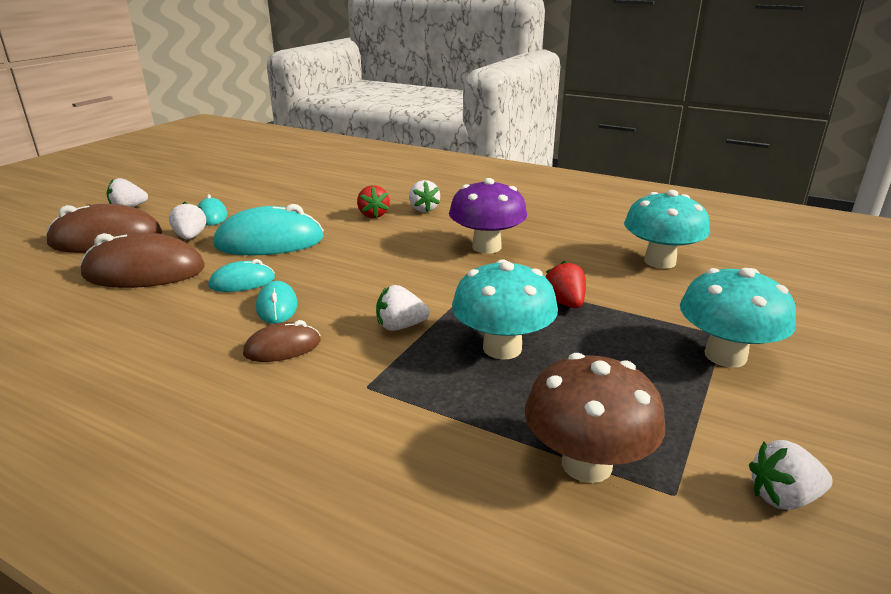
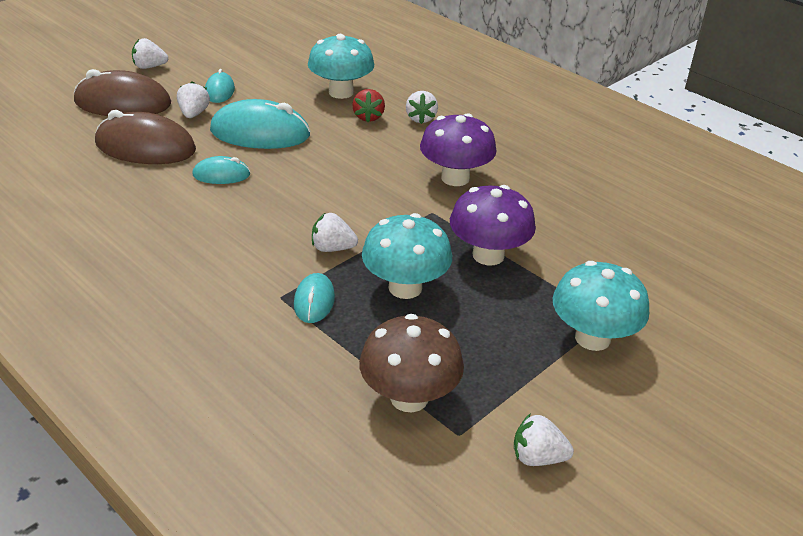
camera: 15 degrees right, 10 degrees up
brown mouse [243,320,321,362] -> none
turquoise mouse [256,281,298,324] -> turquoise mouse moved to [294,273,335,323]
red strawberry [546,261,586,308] -> purple mushroom [450,185,536,265]
turquoise mushroom [624,190,710,269] -> turquoise mushroom moved to [308,34,374,99]

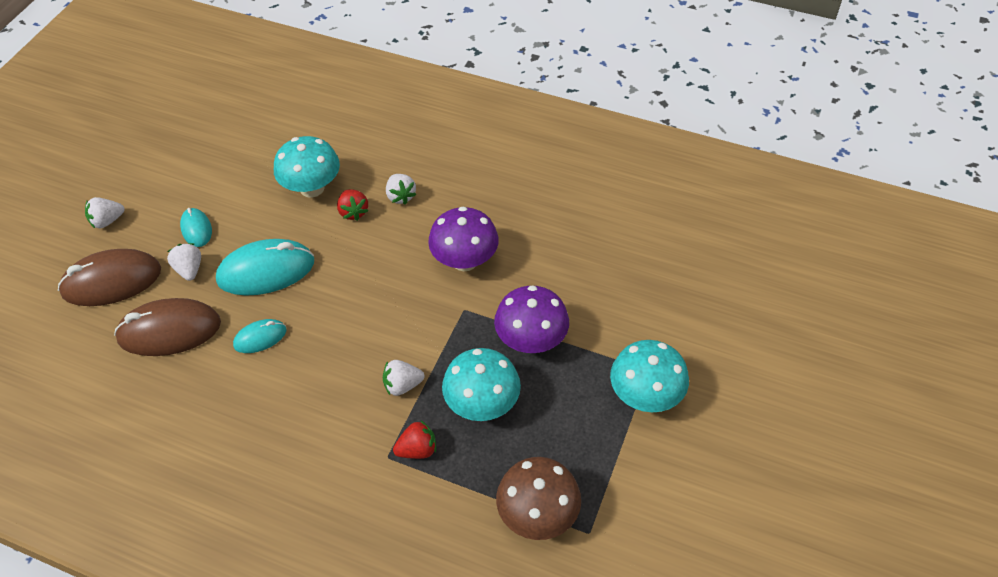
camera: 20 degrees left, 15 degrees up
turquoise mouse [294,273,335,323] -> red strawberry [393,421,436,459]
white strawberry [514,413,574,466] -> none

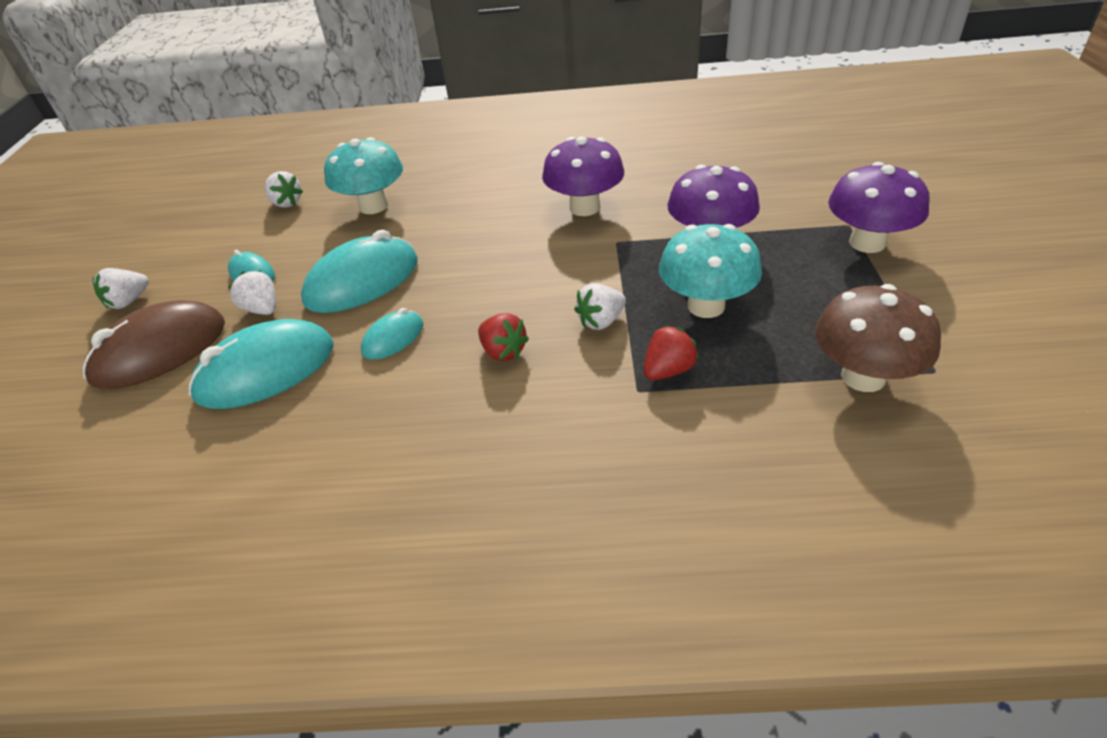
camera: 20 degrees left, 10 degrees down
brown mouse [114,298,221,356] -> turquoise mouse [189,319,334,409]
red strawberry [337,189,368,221] -> red strawberry moved to [478,313,529,361]
white strawberry [386,174,417,205] -> white strawberry moved to [265,171,303,208]
turquoise mushroom [610,340,689,412] -> purple mushroom [828,162,930,253]

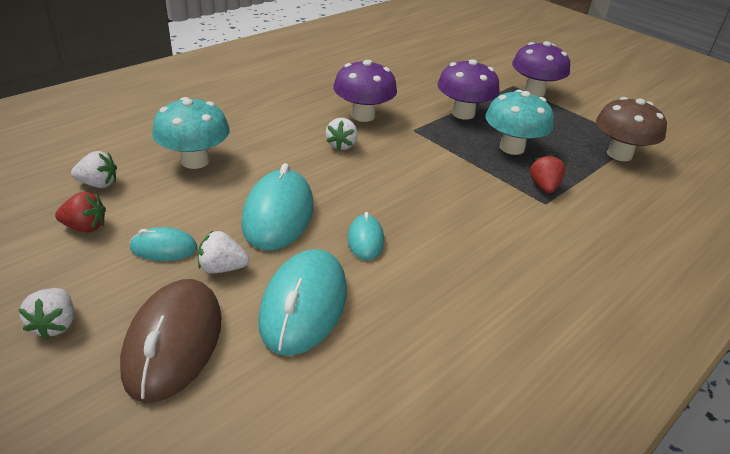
camera: 50 degrees left, 5 degrees down
red strawberry [478,313,529,361] -> red strawberry moved to [55,192,106,233]
white strawberry [574,284,626,330] -> white strawberry moved to [326,118,358,151]

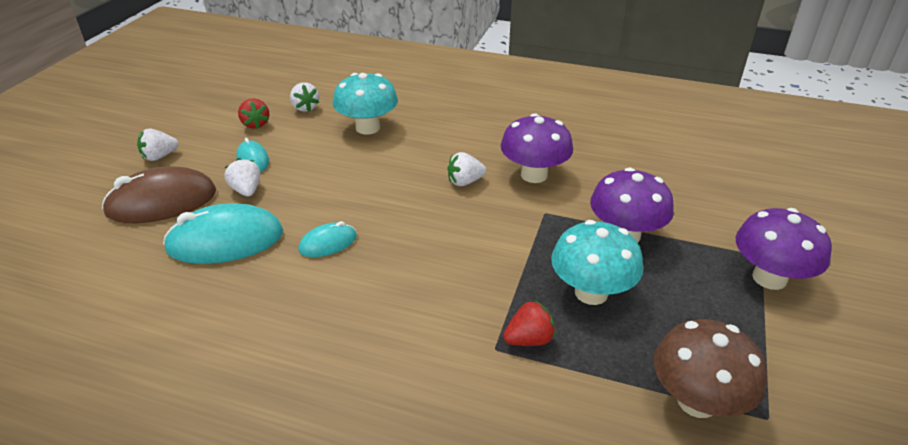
camera: 65 degrees right, 0 degrees up
turquoise mouse [241,163,314,250] -> none

